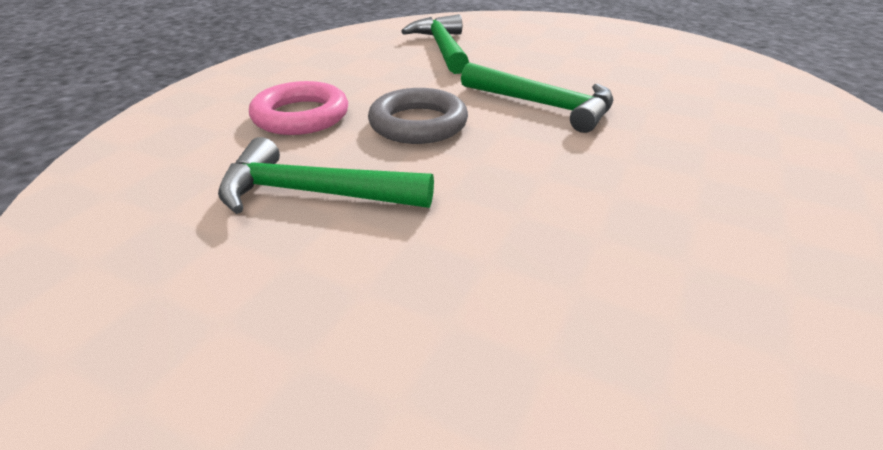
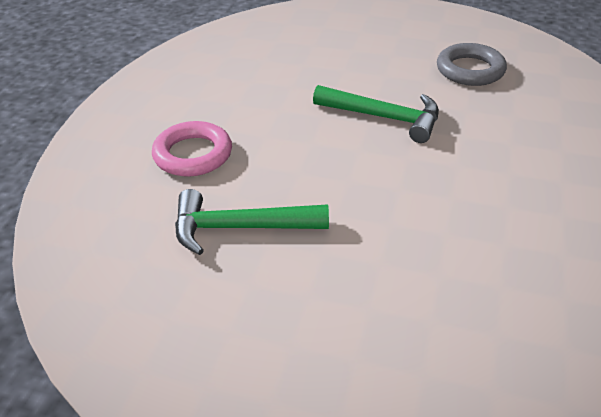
camera: 10 degrees left, 5 degrees up
grey ring [368,88,468,144] -> grey ring moved to [437,43,507,86]
green hammer [401,14,469,74] -> none

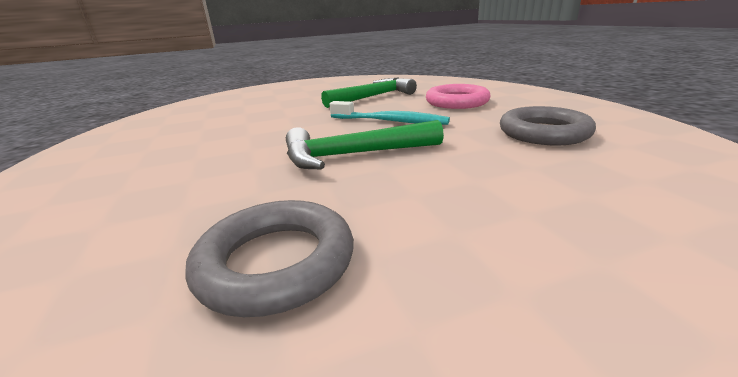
camera: 145 degrees right, 15 degrees down
none -> turquoise toothbrush [330,101,450,125]
none -> grey ring [500,106,596,145]

